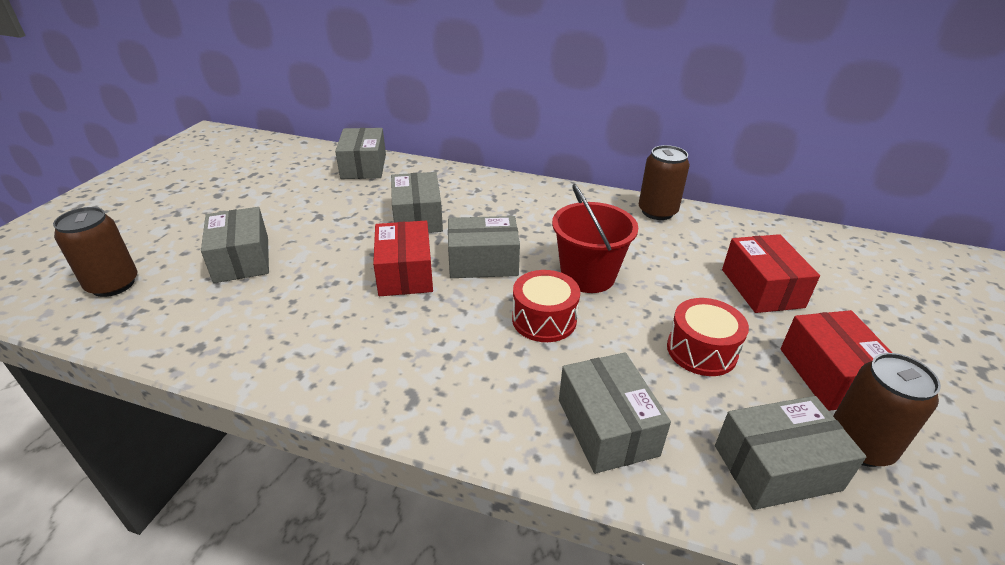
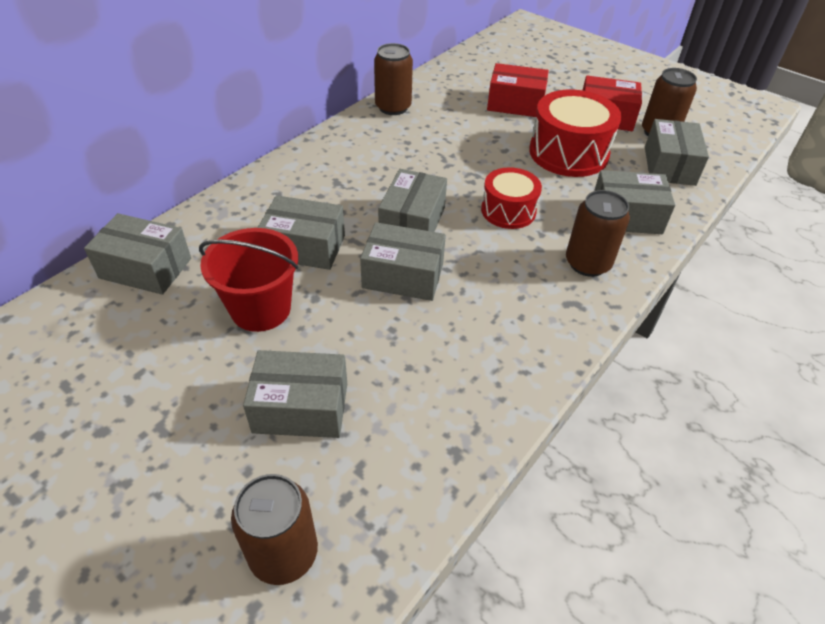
camera: 70 degrees left, 10 degrees up
red box [373,221,433,296] -> grey box [360,222,446,301]
red bucket [552,184,638,293] -> red bucket moved to [199,228,298,332]
red drum [667,298,749,376] -> red drum [529,90,622,177], size x1.60
none -> brown can [566,190,630,277]

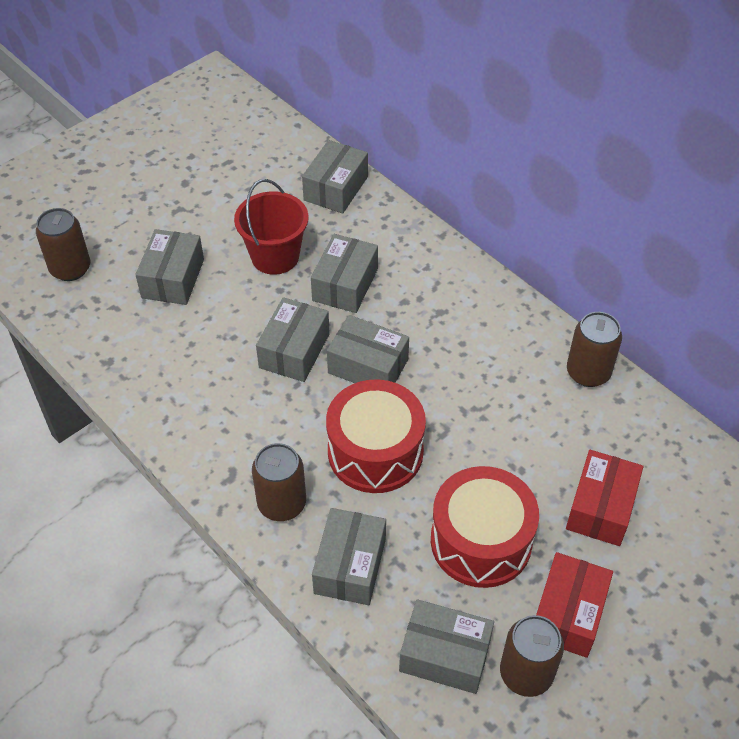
camera: 100 degrees right, 5 degrees up
red drum [481,167,542,229] -> red drum [326,380,426,493], size x1.60

